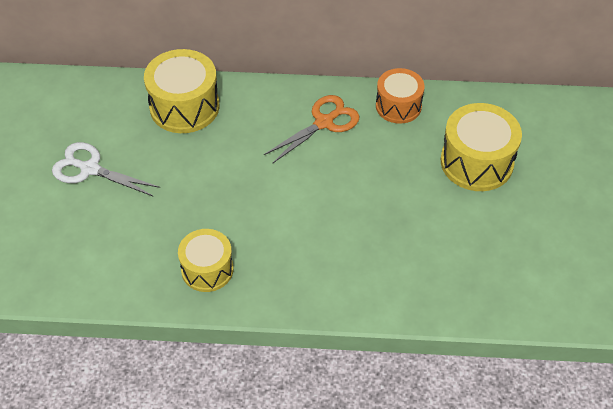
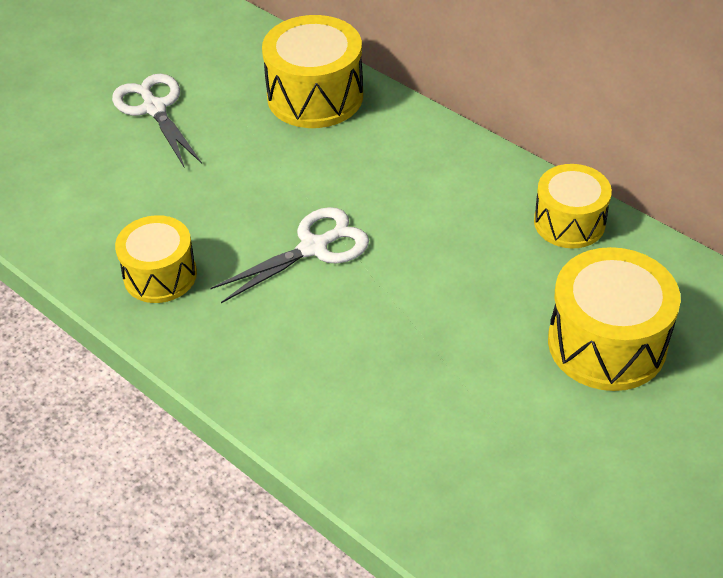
camera: 40 degrees right, 5 degrees down
orange scissors [264,95,359,164] -> none
orange drum [376,68,424,124] -> yellow drum [534,164,612,248]
none -> white scissors [210,207,369,303]

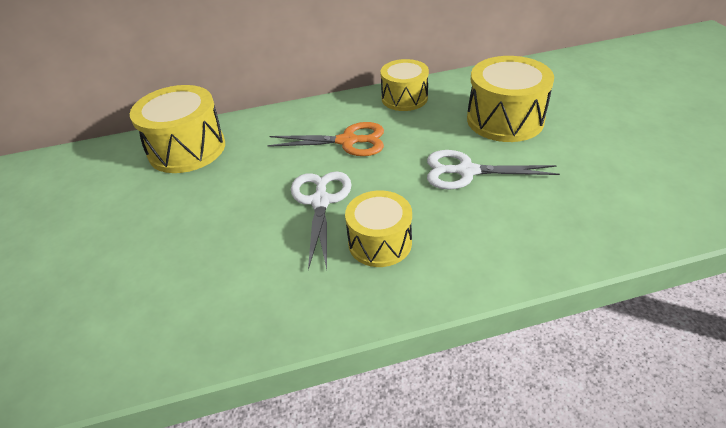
camera: 55 degrees left, 5 degrees down
white scissors [112,74,202,168] -> white scissors moved to [427,150,560,190]
yellow drum [115,215,197,303] -> yellow drum moved to [345,190,412,267]
none -> orange scissors [267,122,384,156]

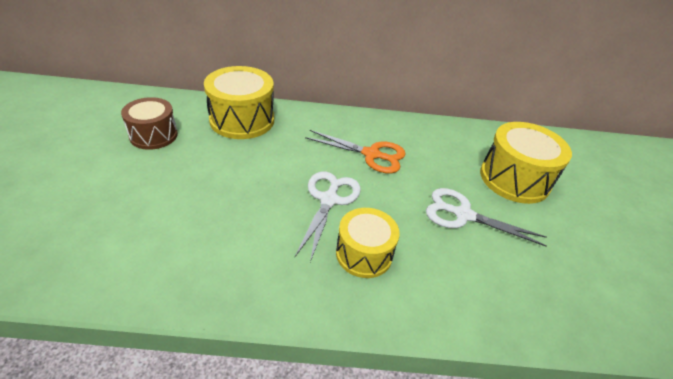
camera: 10 degrees right, 0 degrees up
yellow drum [380,59,429,111] -> none
none -> brown drum [121,97,178,150]

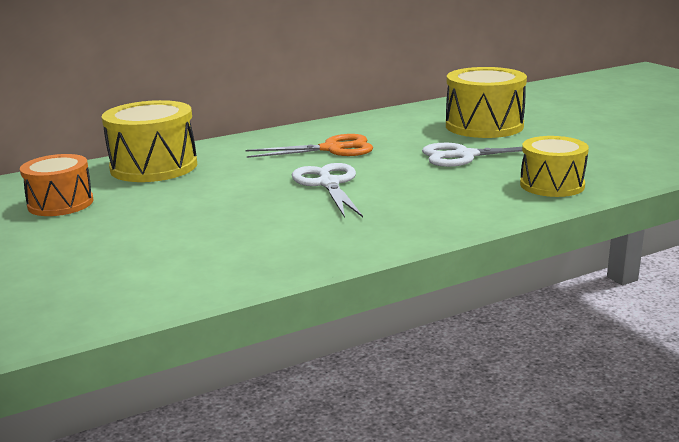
camera: 25 degrees left, 20 degrees down
brown drum [121,97,178,150] -> orange drum [20,154,94,216]
yellow drum [336,208,400,278] -> yellow drum moved to [520,136,589,197]

